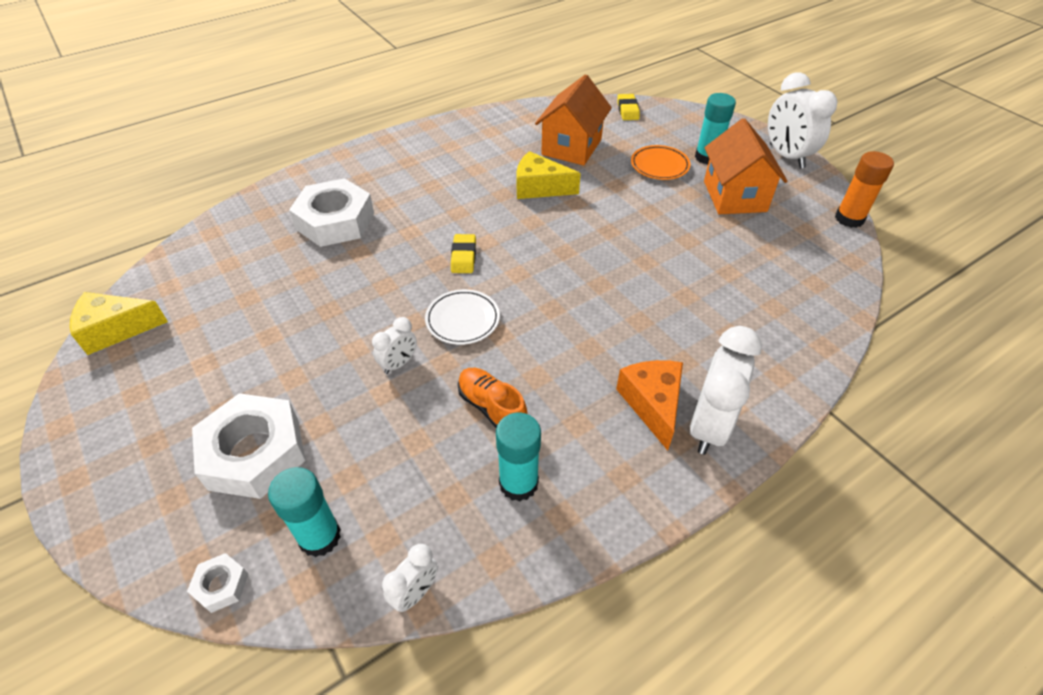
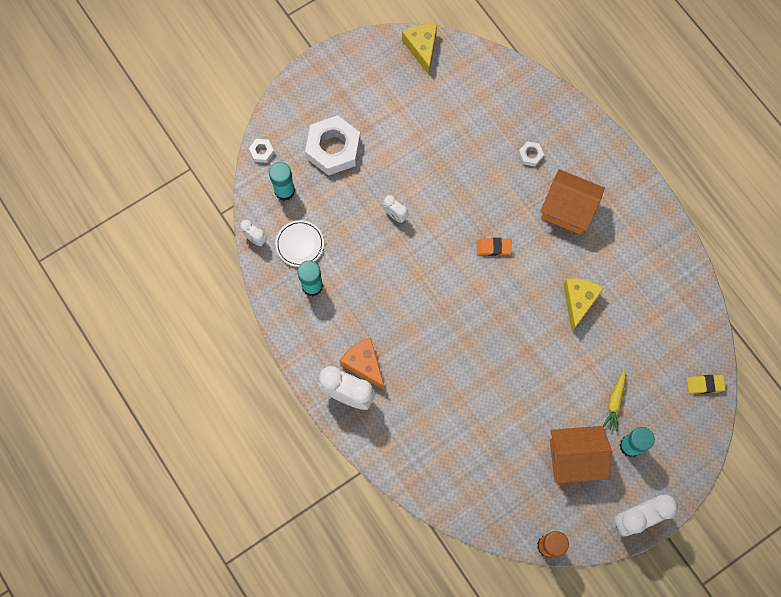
camera: 90 degrees right, 25 degrees up
white nut [289,178,374,247] -> white nut [518,141,544,166], size x0.43
white plate [425,289,500,345] -> white plate moved to [275,220,324,267]
yellow eraser [451,234,476,273] -> orange eraser [477,238,512,256]
orange shoe [458,368,528,428] -> none
orange house [535,74,612,166] -> orange house moved to [540,169,605,235]
orange cheese [616,360,683,450] -> orange cheese turned 120 degrees counterclockwise [340,337,384,389]
orange plate [631,145,690,180] -> yellow carrot [603,370,626,432]

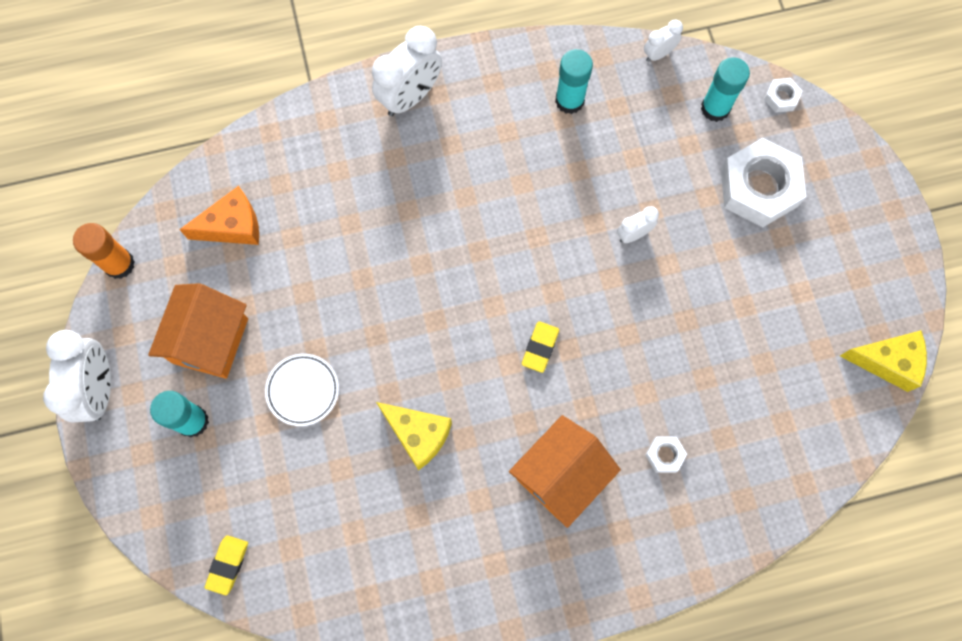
camera: 110 degrees right, 0 degrees up
white plate [275,220,324,267] -> white plate moved to [265,354,339,426]
orange cheese [340,337,384,389] -> orange cheese moved to [179,186,259,245]
orange eraser [477,238,512,256] -> yellow eraser [522,321,559,373]
yellow carrot [603,370,626,432] -> none

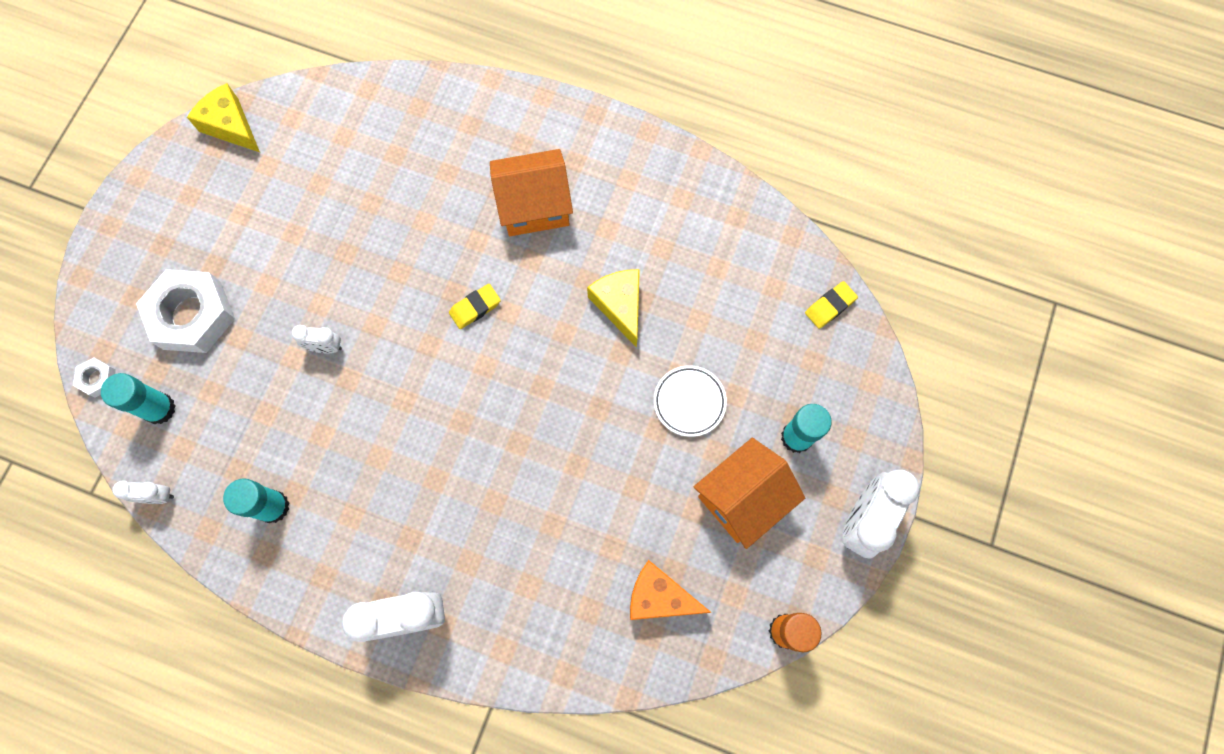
camera: 145 degrees left, 0 degrees up
white nut [645,436,687,473] -> none

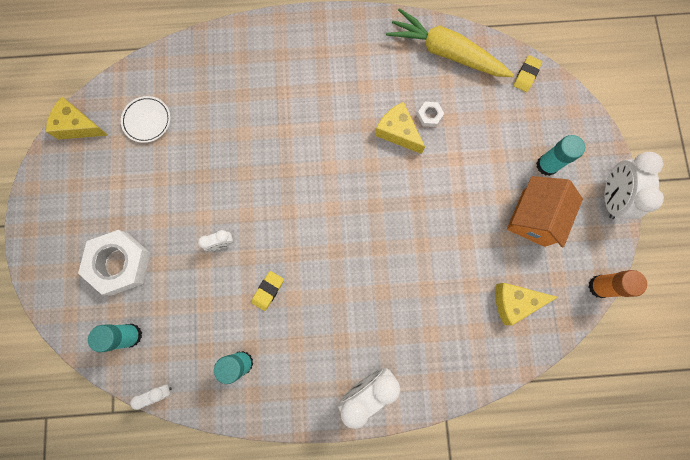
camera: 25 degrees left, 5 degrees up
white nut [73,358,116,398] -> white nut moved to [417,102,444,127]
yellow eraser [449,284,501,329] -> yellow eraser moved to [251,271,284,311]
orange house [490,149,573,236] -> none
orange cheese [630,560,712,620] -> yellow cheese [495,283,558,326]
white plate [654,365,727,437] -> white plate moved to [121,96,171,143]
none -> yellow carrot [386,8,514,77]

